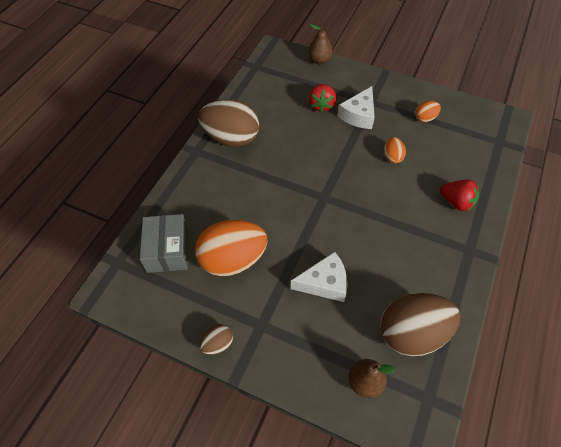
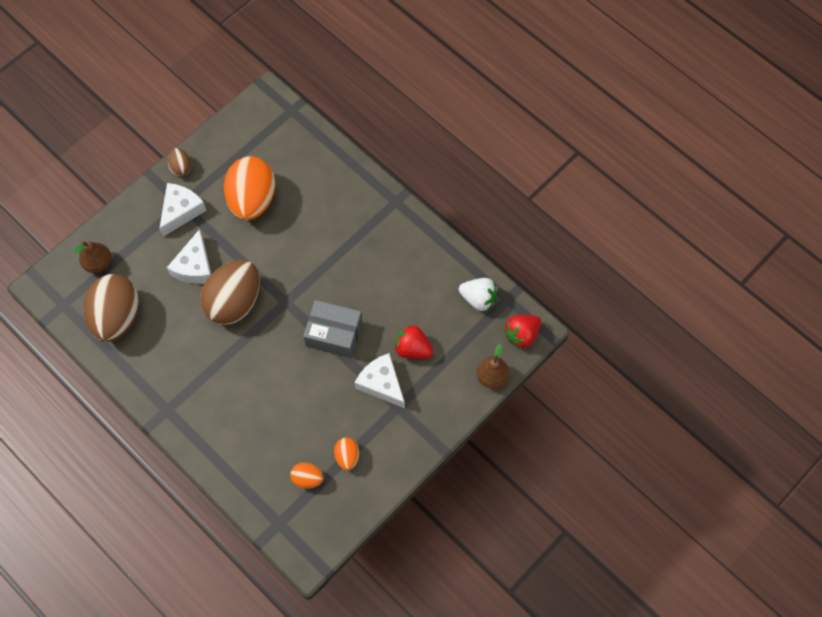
camera: 110 degrees right, 10 degrees up
grey box [140,214,188,273] -> grey box moved to [303,300,362,358]
brown egg [198,99,260,147] -> brown egg moved to [200,259,260,325]
orange egg [384,137,406,163] -> orange egg moved to [290,463,324,488]
red strawberry [440,180,479,211] -> red strawberry moved to [504,315,541,349]
none -> white cheese [159,183,207,237]
none -> white strawberry [459,278,497,311]

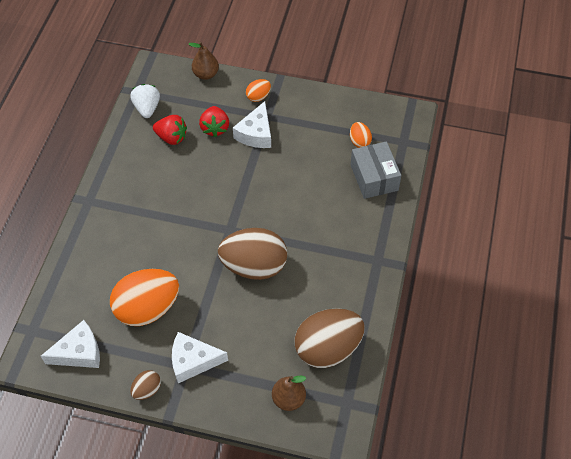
camera: 120 degrees left, 10 degrees down
white cheese [167,229,211,284] -> white cheese moved to [41,320,100,368]
grey box [303,300,362,358] -> grey box moved to [351,141,401,199]
orange egg [334,437,359,470] -> orange egg moved to [246,79,271,102]
red strawberry [504,315,541,349] -> red strawberry moved to [153,115,187,145]

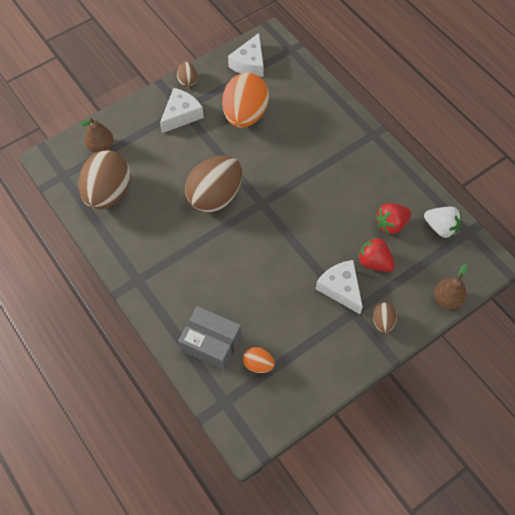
camera: 130 degrees right, 5 degrees up
orange egg [246,79,271,102] -> brown egg [373,303,397,333]

